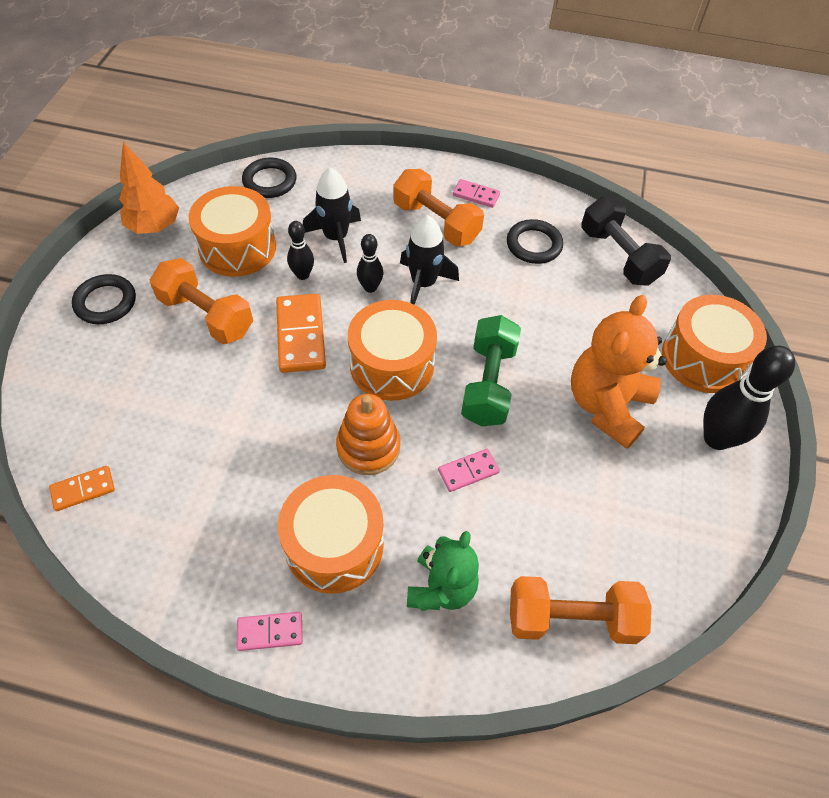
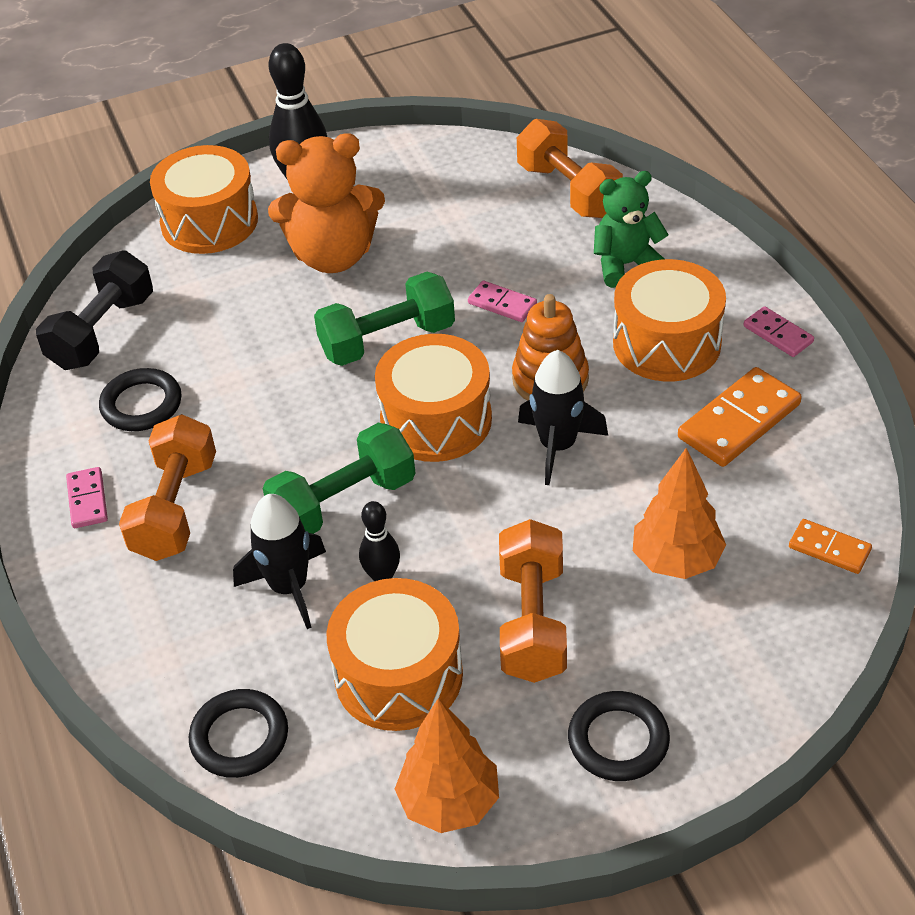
camera: 120 degrees left, 10 degrees down
orange domino [276,294,326,373] -> orange domino moved to [678,367,802,467]
black bowling pin [357,234,383,293] -> green dumbbell [263,423,415,534]
black rocket [400,216,459,305] -> black rocket moved to [518,350,608,485]
none -> orange tree [633,448,726,579]

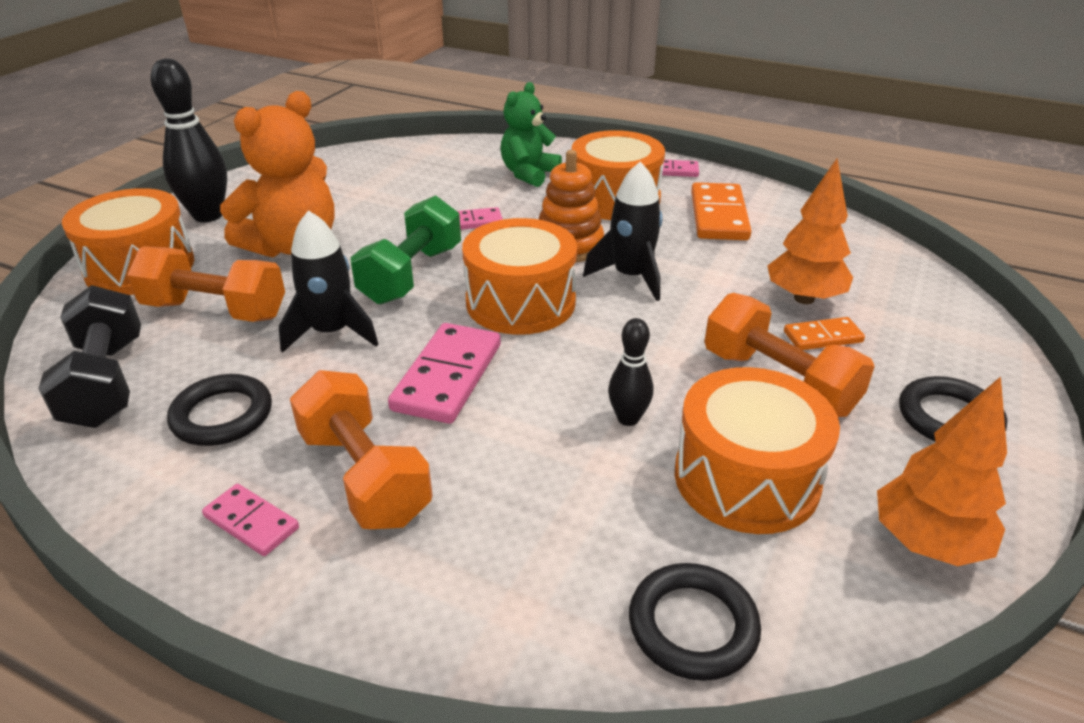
camera: 45 degrees left, 10 degrees down
black rocket [233,494,326,629] -> black rocket moved to [279,210,378,353]
green dumbbell [263,423,415,534] -> none
orange dumbbell [517,119,623,218] -> orange dumbbell moved to [127,246,285,322]
orange domino [789,519,872,574] -> orange domino moved to [784,317,865,350]
none -> pink domino [388,323,501,424]

